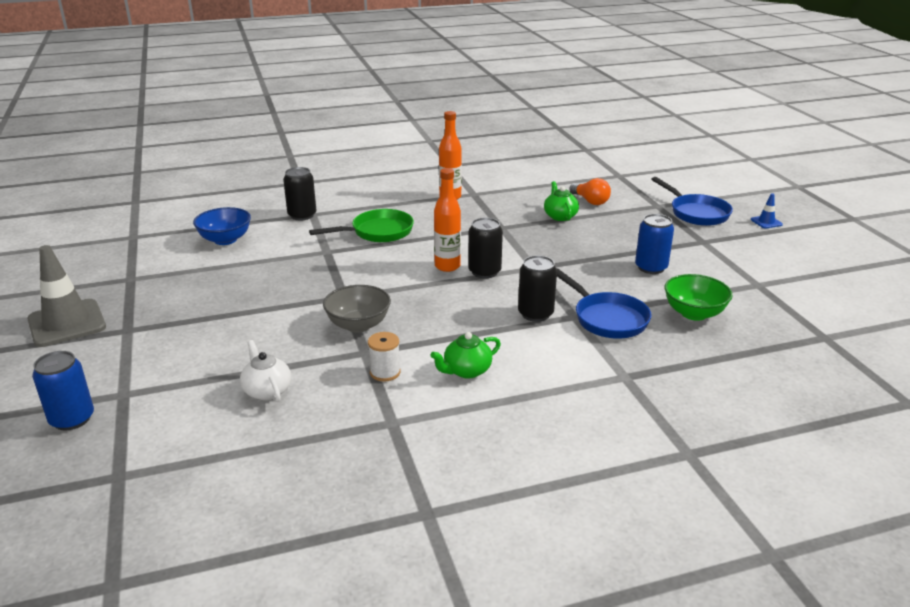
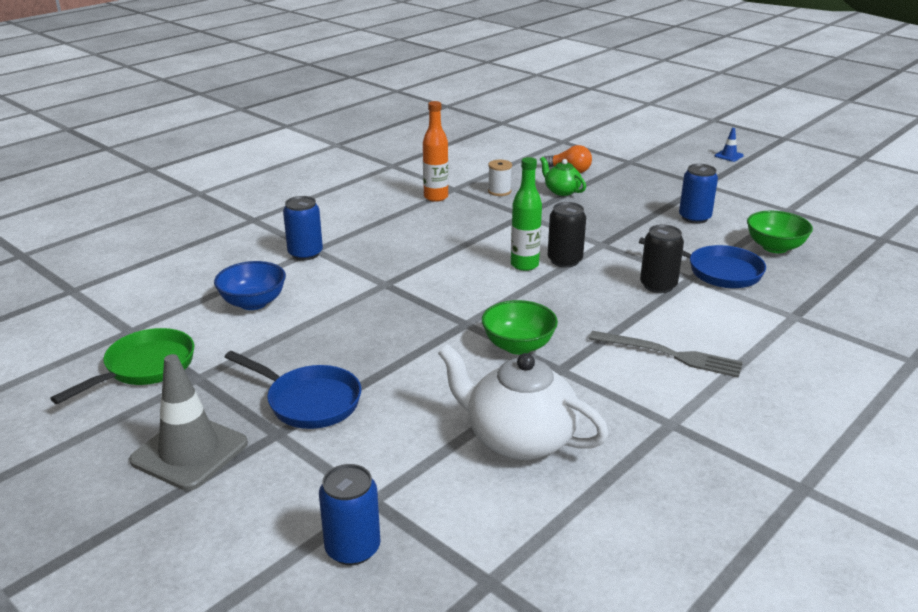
camera: 30 degrees left, 0 degrees up
white teapot [240,340,291,402] -> white teapot [438,344,609,460], size x1.89
black can [283,167,316,220] -> blue can [283,196,323,261]
green pan [309,209,414,242] -> green pan moved to [50,328,194,404]
grey bowl [323,285,391,333] -> green bowl [482,300,558,355]
white spool [368,332,401,382] -> white spool moved to [488,160,512,196]
green teapot [431,332,501,378] -> grey fork [589,331,743,378]
orange bottle [434,168,461,272] -> green bottle [511,157,542,271]
blue pan [651,177,733,226] -> blue pan moved to [225,351,361,429]

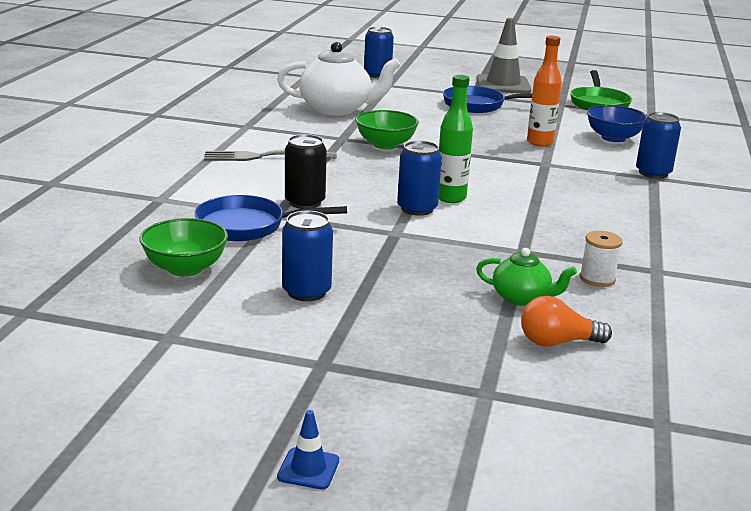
camera: 150 degrees right, 5 degrees down
orange bottle [423,101,449,202] -> orange bottle moved to [527,36,562,147]
black can [548,202,586,267] -> blue can [397,141,442,216]

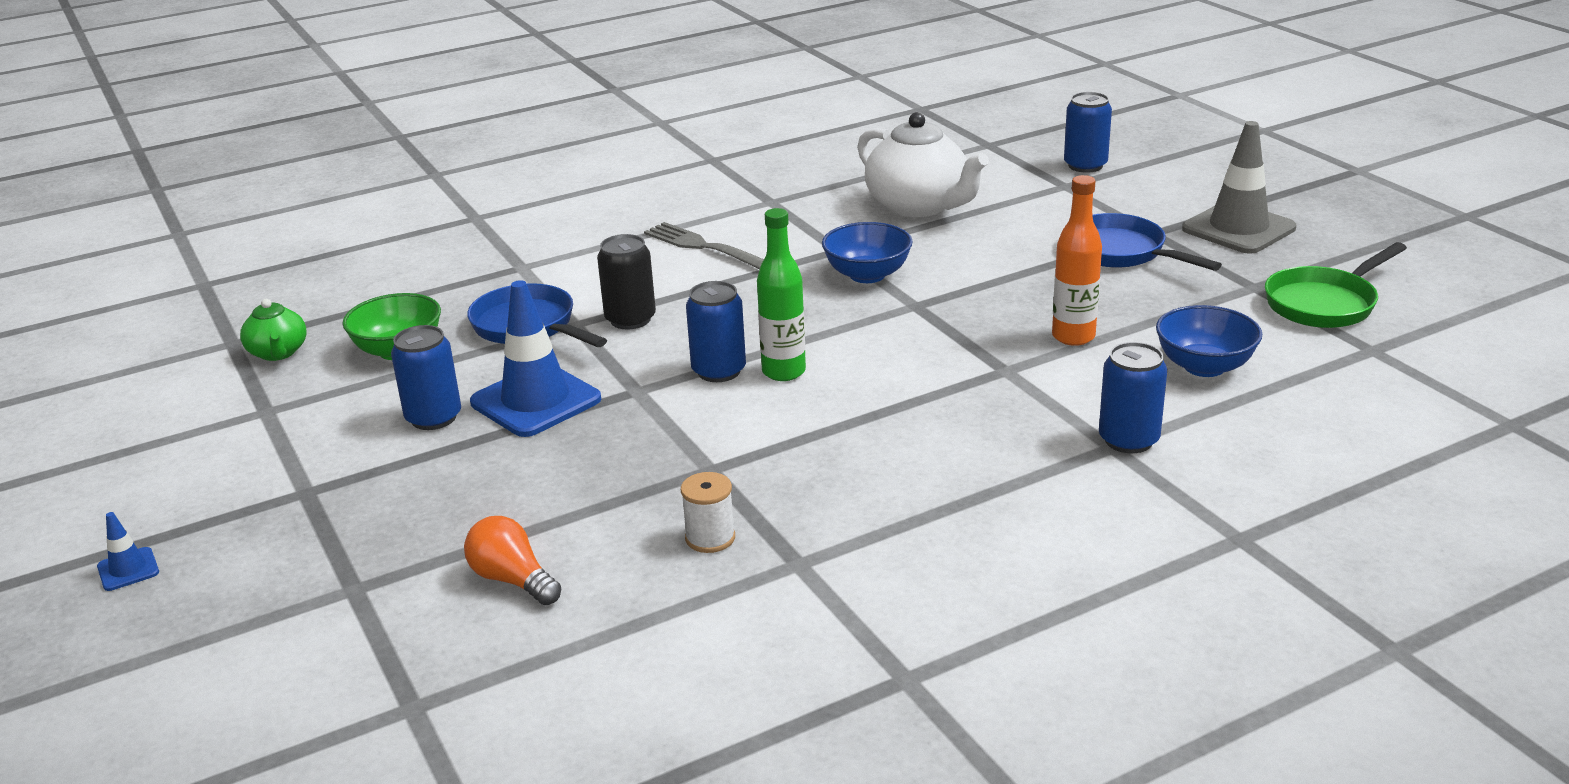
camera: 50 degrees right, 5 degrees up
green bowl [356,110,419,149] -> blue bowl [822,222,913,283]
green teapot [476,248,577,306] -> green teapot moved to [240,299,307,361]
none -> blue traffic cone [470,280,601,437]

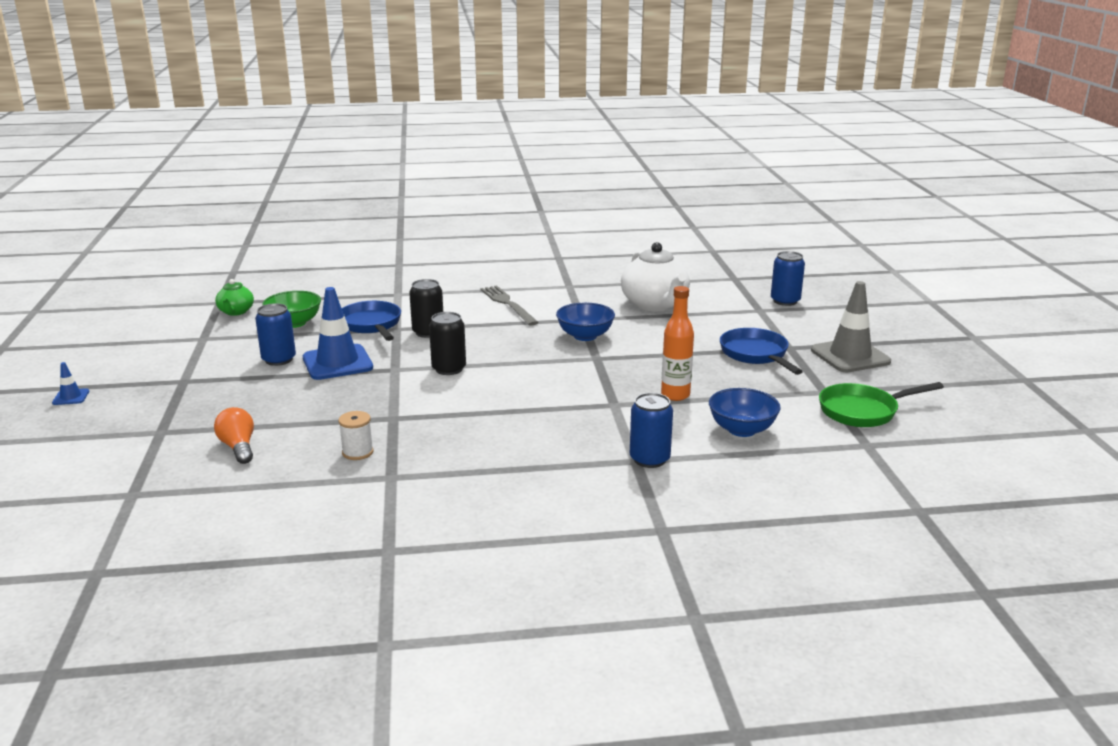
camera: 20 degrees right, 5 degrees down
blue can [686,281,746,382] -> black can [429,312,466,375]
green bottle [757,208,806,381] -> none

